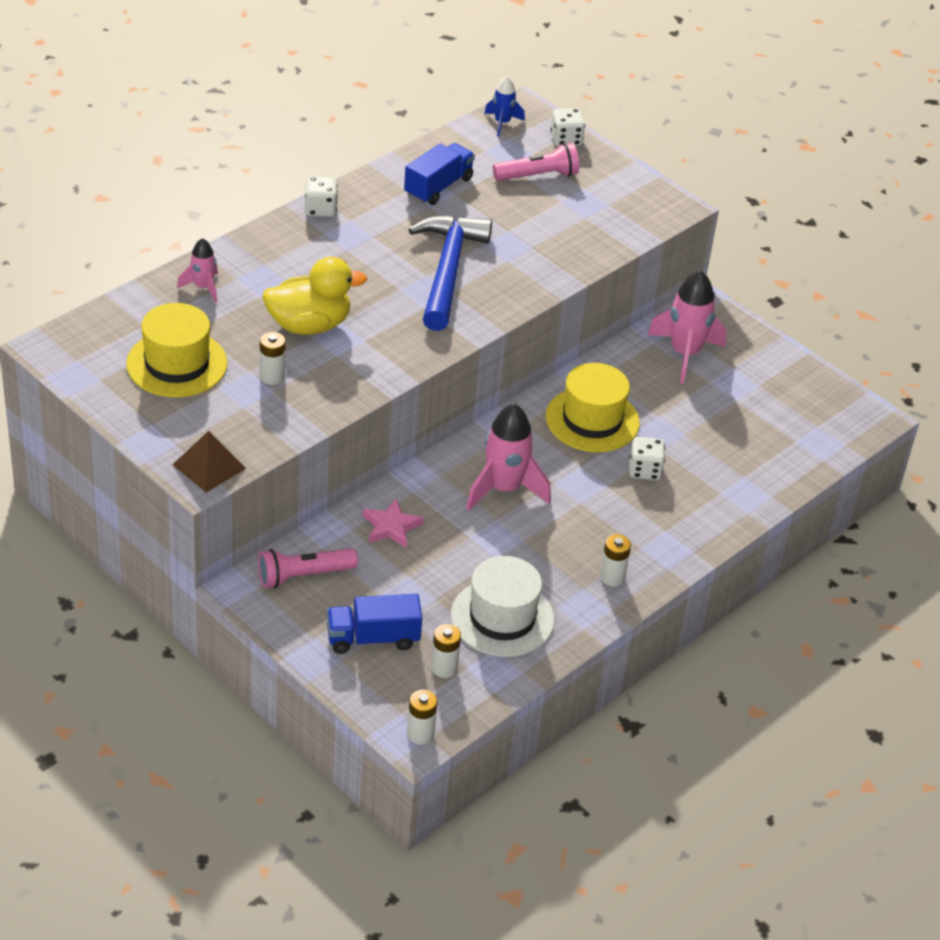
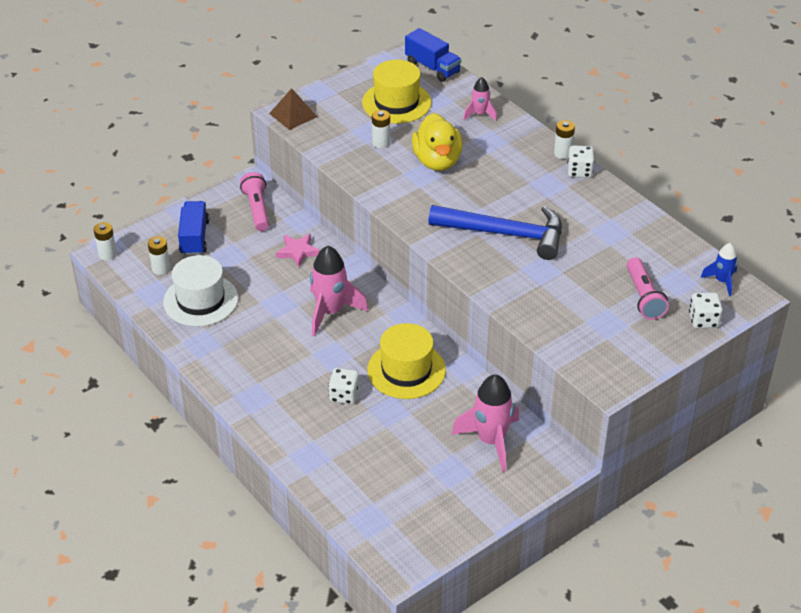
camera: 100 degrees right, 0 degrees up
blue truck [404,143,475,205] -> blue truck moved to [405,28,461,82]
white battery [600,534,631,586] -> white battery moved to [554,120,575,159]

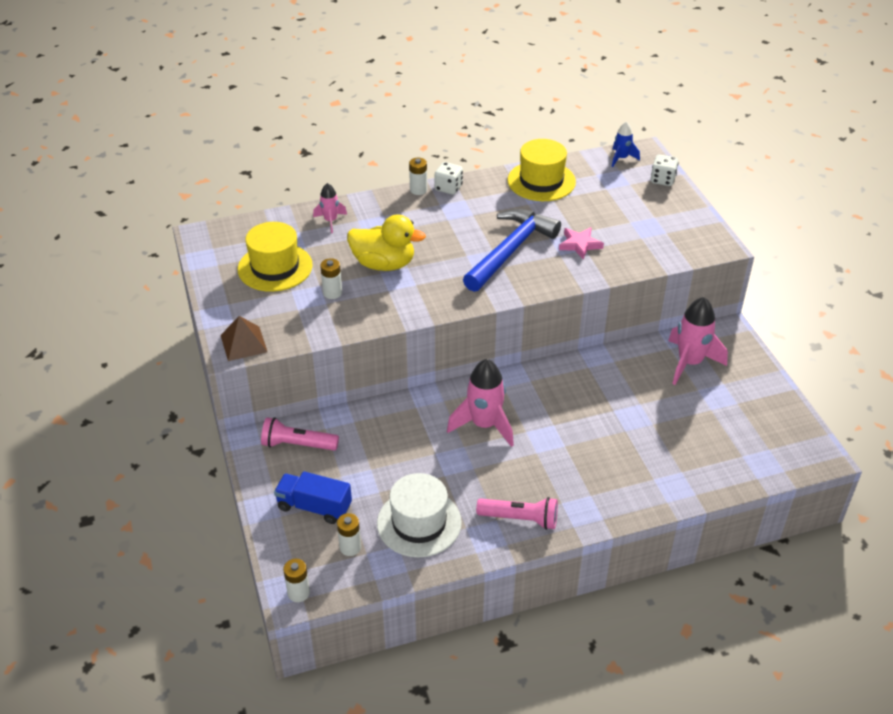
camera: 70 degrees left, 0 degrees up
pink star [276,234,320,267] -> pink star moved to [559,227,604,259]
white dice [328,368,359,405] -> none
yellow hat [367,323,446,399] -> yellow hat moved to [508,139,576,201]
blue truck [405,28,461,82] -> none
pink flashlight [627,257,669,320] -> pink flashlight moved to [476,497,558,530]

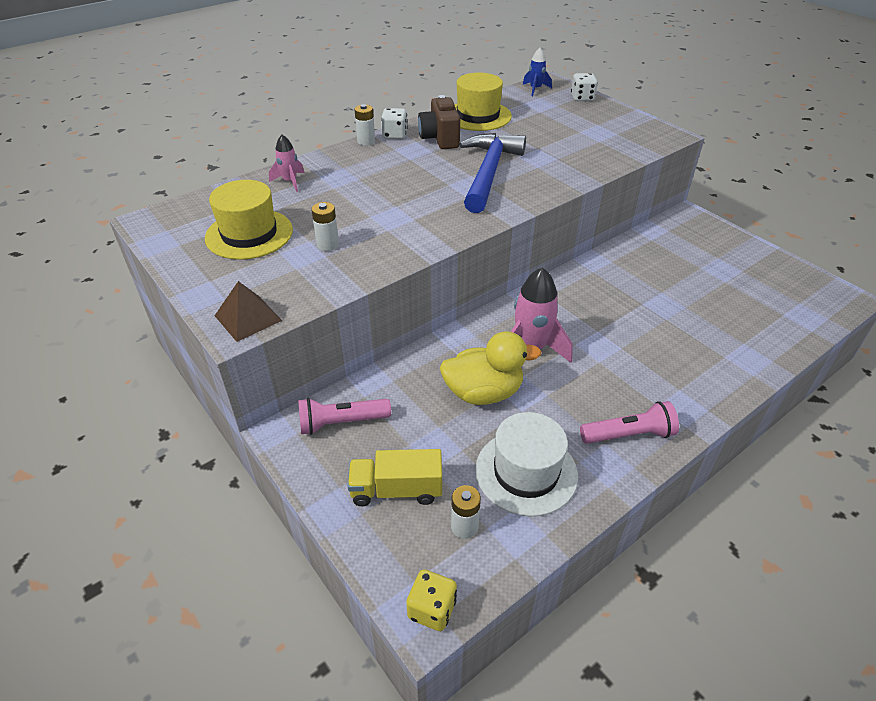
camera: 20 degrees left, 0 degrees up
blue truck [274,471,352,524] -> yellow truck [348,449,442,506]
white battery [283,559,310,602] -> yellow dice [406,569,457,631]
yellow duck [347,214,426,271] -> yellow duck moved to [440,331,541,405]
pink star [559,227,604,259] -> none
pink rocket [668,297,728,385] -> none
none -> brown camera [418,95,460,149]

